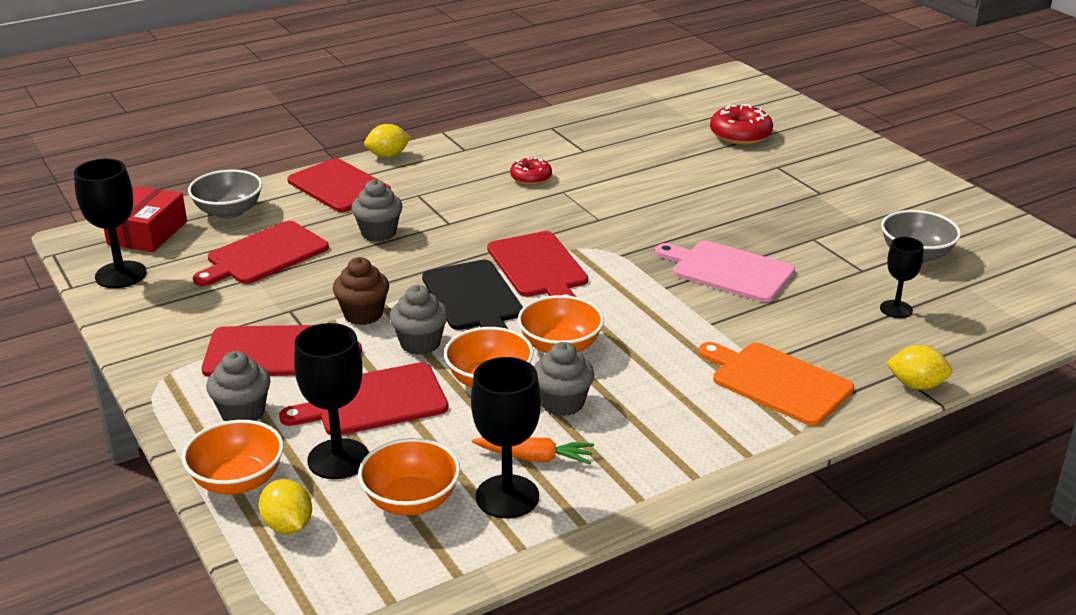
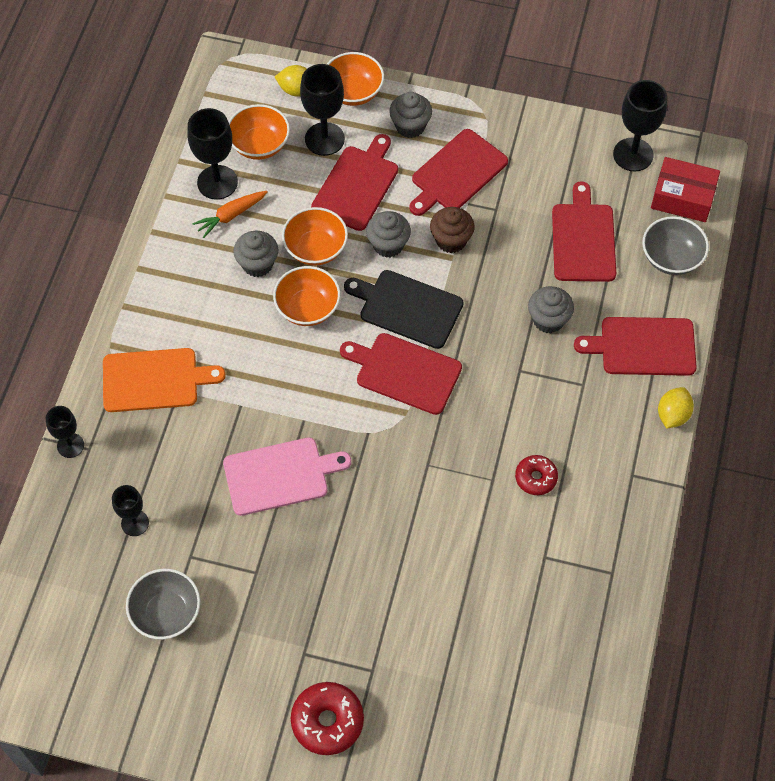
camera: 135 degrees right, 30 degrees up
red box [104,186,187,252] -> red box turned 45 degrees counterclockwise [651,157,720,222]
red donut [710,104,773,145] -> red donut moved to [291,682,364,755]
yellow lemon [886,345,952,390] -> black goblet [46,406,84,458]

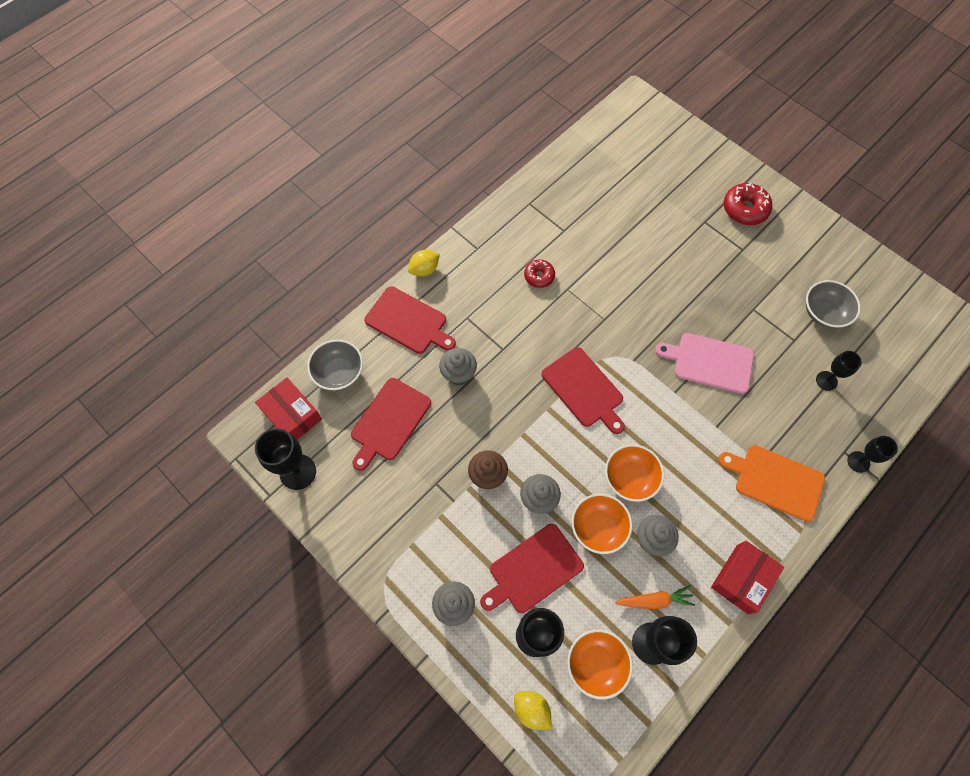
camera: 150 degrees left, 5 degrees up
orange bowl [327,52,384,106] -> none
black cutting board [344,270,464,349] -> none
red cutting board [409,129,508,216] -> none
none -> red box [711,541,784,614]

